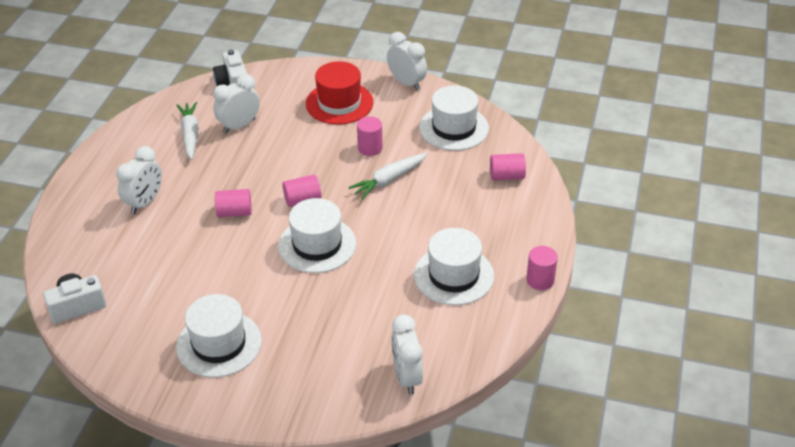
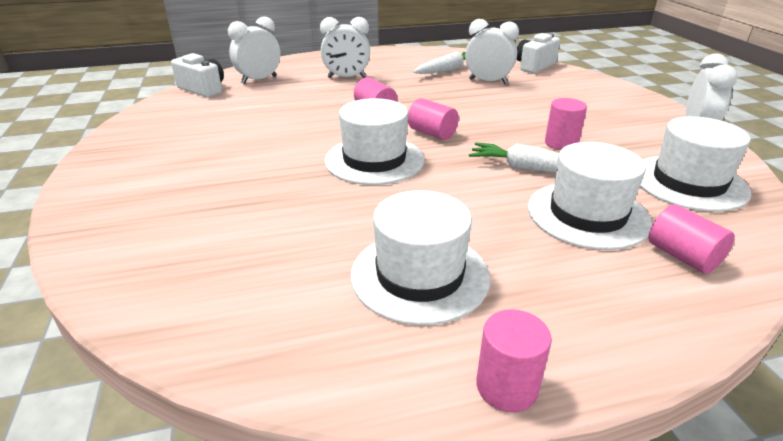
camera: 60 degrees right, 10 degrees down
white hat [176,294,262,378] -> white hat moved to [528,142,652,250]
red hat [306,61,373,125] -> none
white clock [391,314,423,395] -> white clock moved to [228,16,281,84]

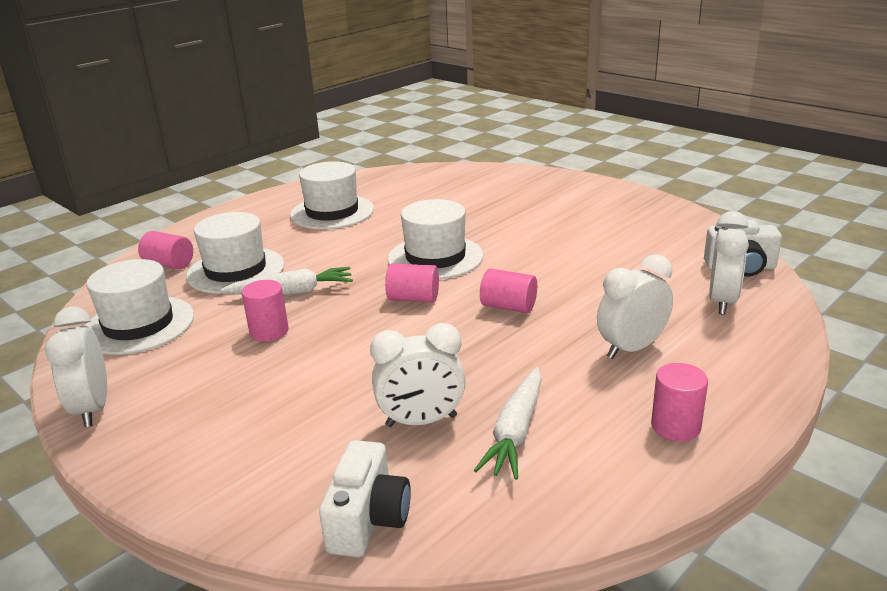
camera: 150 degrees right, 5 degrees down
pink cylinder [476,309,552,412] -> pink cylinder moved to [651,363,708,441]

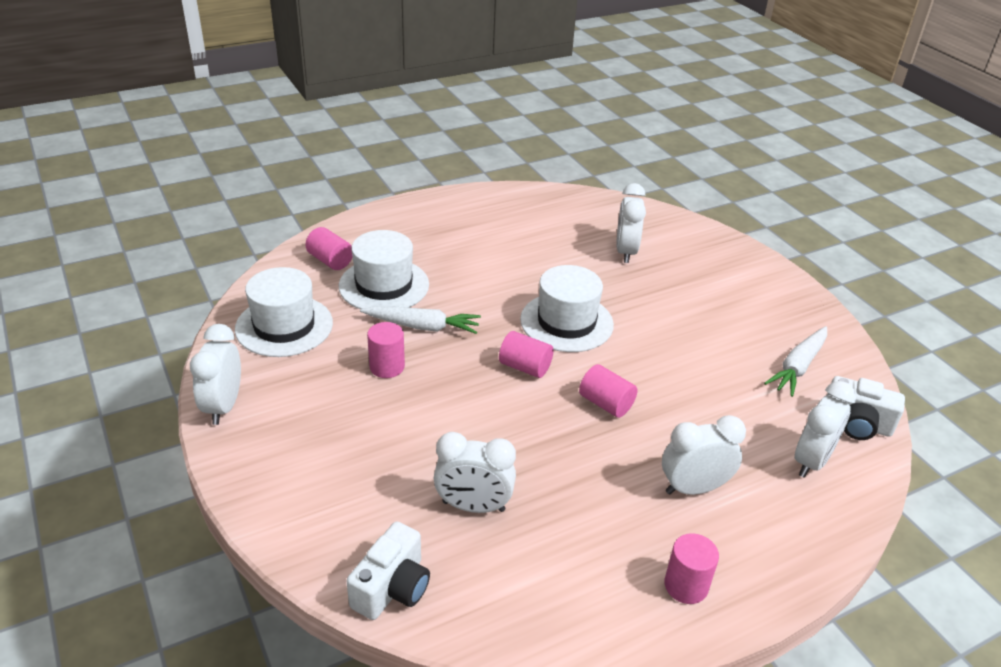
camera: 15 degrees right, 10 degrees up
white hat [290,161,374,230] -> none
white carrot [474,367,542,480] -> white carrot moved to [764,326,827,397]
none -> white clock [616,183,646,263]

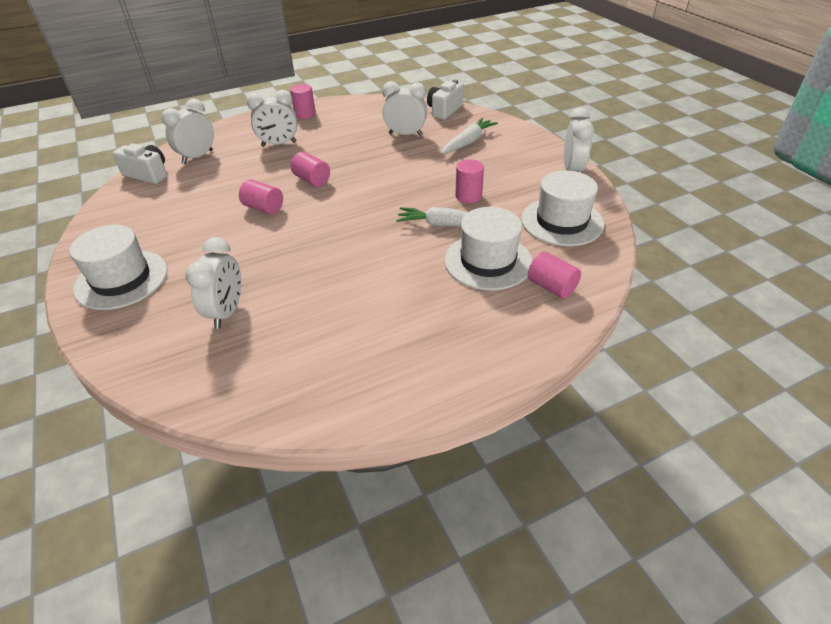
camera: 175 degrees left, 5 degrees up
pink cylinder [499,331,554,378] -> pink cylinder moved to [239,179,283,215]
white hat [520,265,614,352] -> white hat moved to [70,225,167,310]
white carrot [764,326,827,397] -> white carrot moved to [441,118,498,154]

